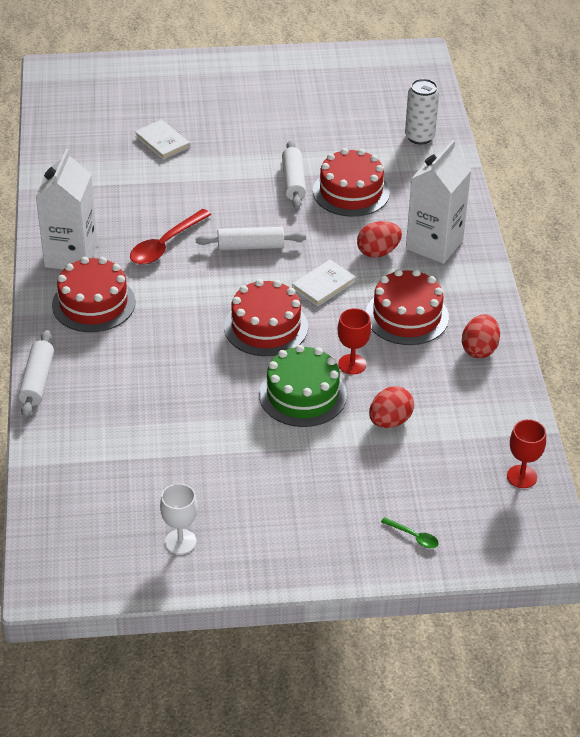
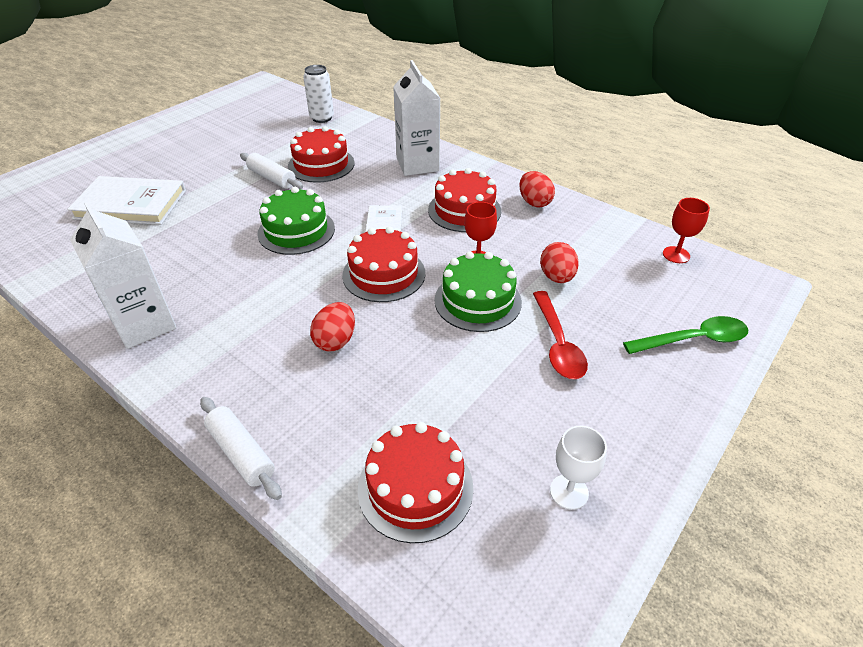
camera: 45 degrees left, 0 degrees up
red cake [52,257,135,332] -> red cake moved to [357,422,474,543]
red spoon [130,209,211,265] -> red spoon moved to [533,291,588,379]
white book [135,120,190,160] -> white book [67,176,186,225], size x1.90
white rolling pin [196,227,306,250] -> green cake [257,187,335,255]
red egg [357,221,402,258] -> red egg moved to [310,302,355,351]
green spoon [381,517,439,548] -> green spoon [623,316,748,354], size x2.04

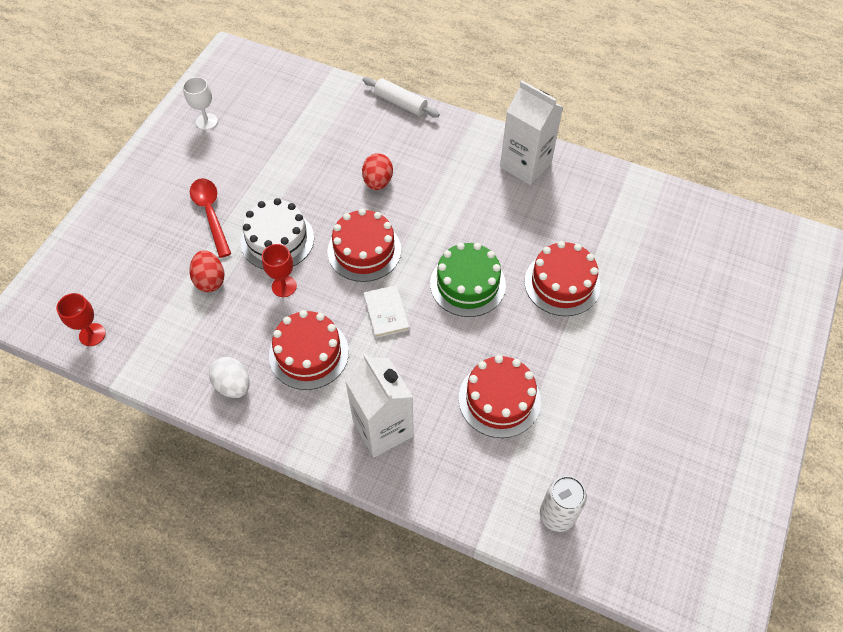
camera: 165 degrees right, 15 degrees up
white book [67,176,186,225] -> none
white rolling pin [240,153,303,189] -> none
red cake [357,422,474,543] -> red cake moved to [524,241,601,316]
green cake [434,251,522,332] -> white cake [241,198,314,269]
red egg [520,171,555,208] -> white egg [209,357,249,398]
green spoon [623,316,748,354] -> none

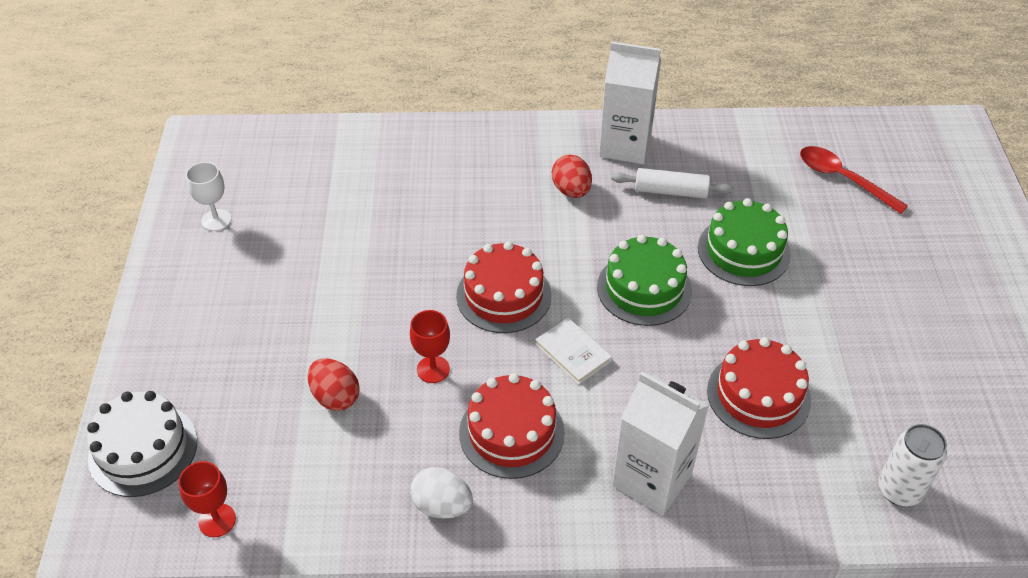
camera: 25 degrees left, 10 degrees down
red spoon [190,178,231,258] -> red spoon moved to [800,146,908,214]
white cake [241,198,314,269] -> white cake moved to [87,391,197,497]
red egg [362,153,393,190] -> red egg moved to [552,155,592,198]
white rolling pin [363,77,440,118] -> white rolling pin moved to [612,168,734,199]
red cake [524,241,601,316] -> green cake [698,198,791,286]

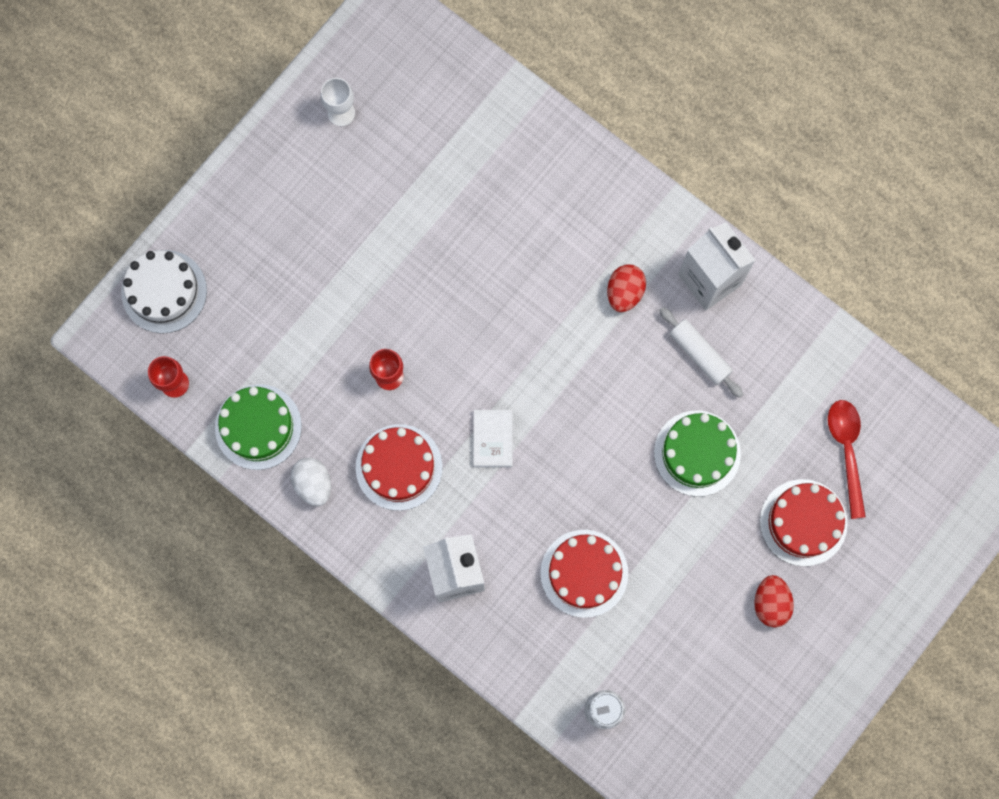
camera: 40 degrees right, 30 degrees up
red egg [308,358,360,411] -> red egg moved to [754,575,794,627]
red cake [456,241,551,333] -> red cake moved to [760,479,848,566]
green cake [597,235,692,326] -> green cake moved to [215,384,302,470]

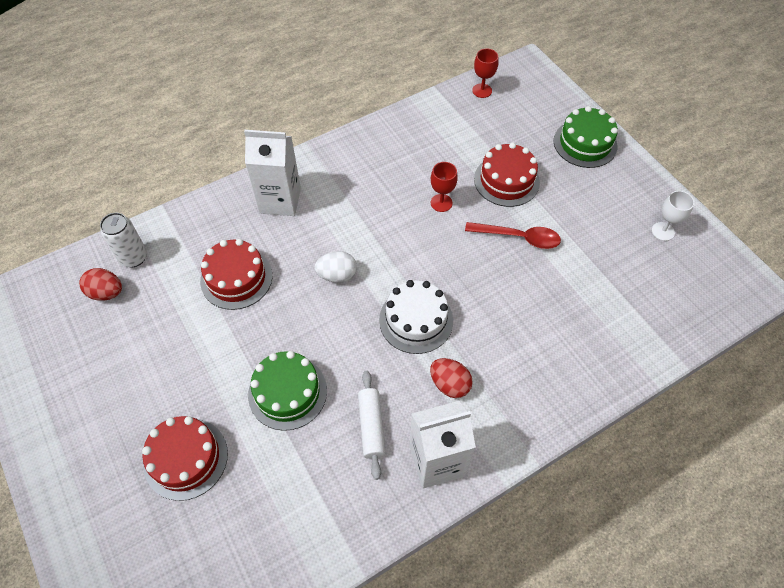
camera: 110 degrees right, 20 degrees down
white cake [121,250,207,334] -> white cake moved to [379,280,453,354]
green cake [215,384,302,470] -> green cake moved to [554,106,618,168]
white egg [290,458,331,506] -> white egg moved to [314,251,357,283]
red cake [356,424,443,511] -> red cake moved to [474,143,540,207]
white book [473,410,513,467] -> none
white rolling pin [659,307,743,398] -> white rolling pin turned 75 degrees counterclockwise [358,371,386,480]
red egg [754,575,794,627] -> red egg moved to [79,268,122,301]
red spoon [828,400,866,519] -> red spoon moved to [465,222,561,249]

